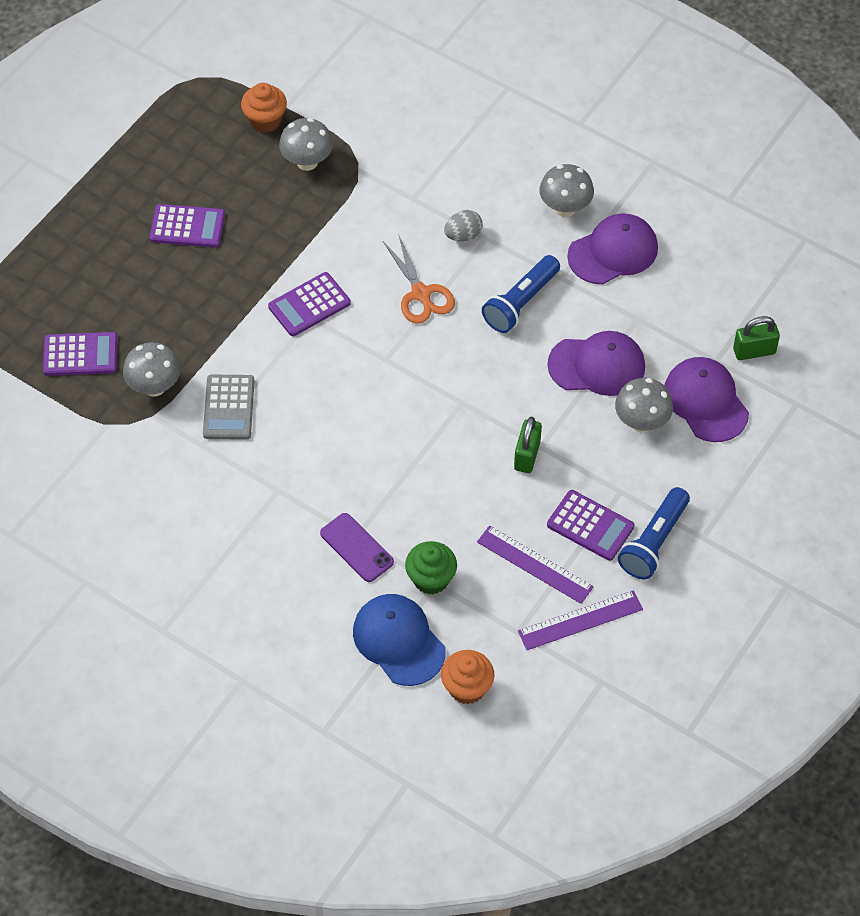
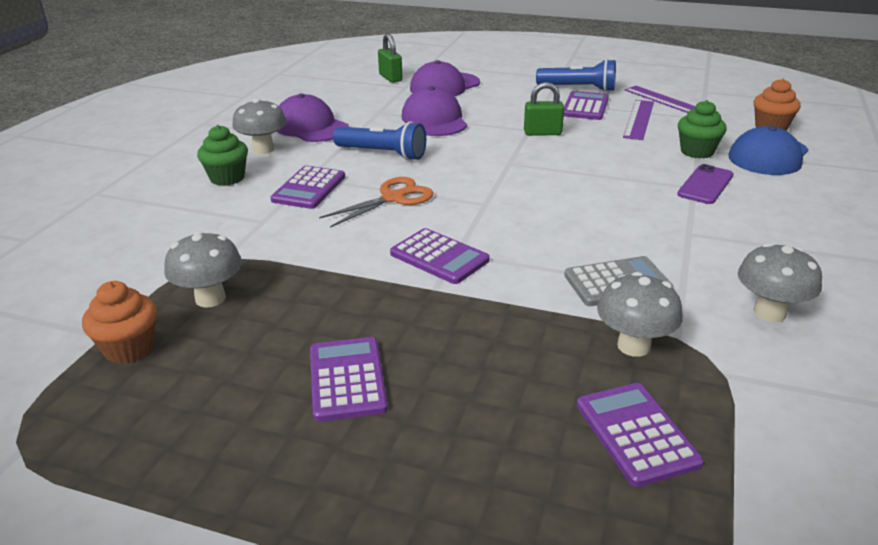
camera: 105 degrees left, 25 degrees down
grey egg [444,210,483,242] -> purple calculator [270,166,345,209]
grey mushroom [615,378,673,432] -> grey mushroom moved to [738,243,822,322]
none -> green cupcake [197,125,248,186]

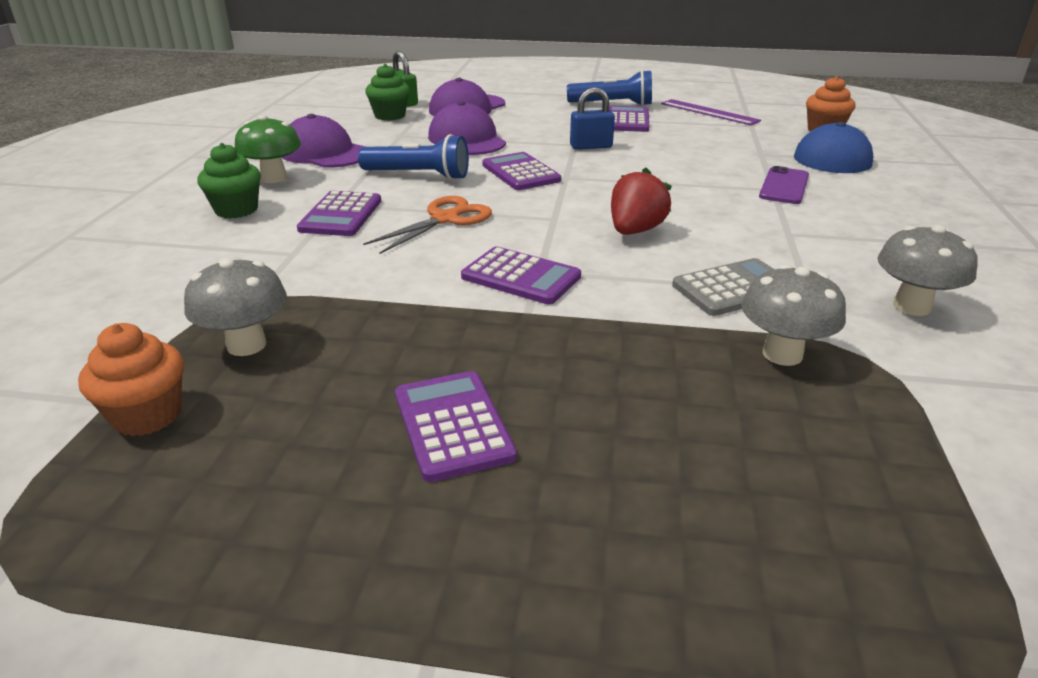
camera: 10 degrees left, 0 degrees up
grey mushroom [232,98,287,154] -> green mushroom [235,115,301,183]
green padlock [524,82,564,136] -> blue padlock [570,87,615,150]
purple calculator [577,383,704,487] -> purple calculator moved to [482,152,561,190]
purple ruler [623,100,654,140] -> none
green cupcake [678,100,727,159] -> green cupcake moved to [365,64,410,121]
none -> red strawberry [611,167,672,235]

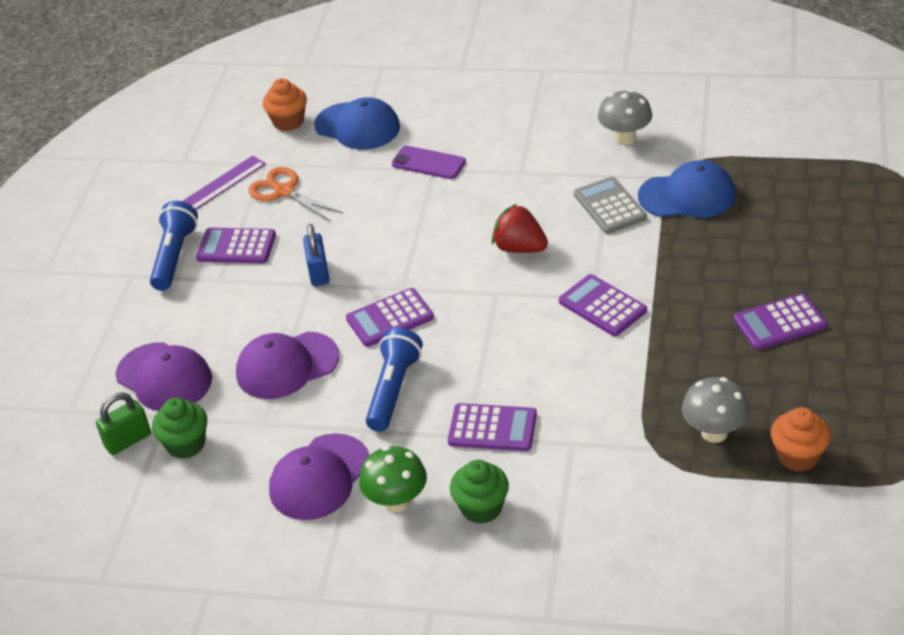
camera: 85 degrees left, 10 degrees up
orange scissors [363,196,492,254] -> orange scissors moved to [248,167,343,222]
purple calculator [461,247,581,304] -> purple calculator turned 75 degrees counterclockwise [559,274,647,336]
grey mushroom [741,265,846,366] -> blue cap [638,160,736,218]

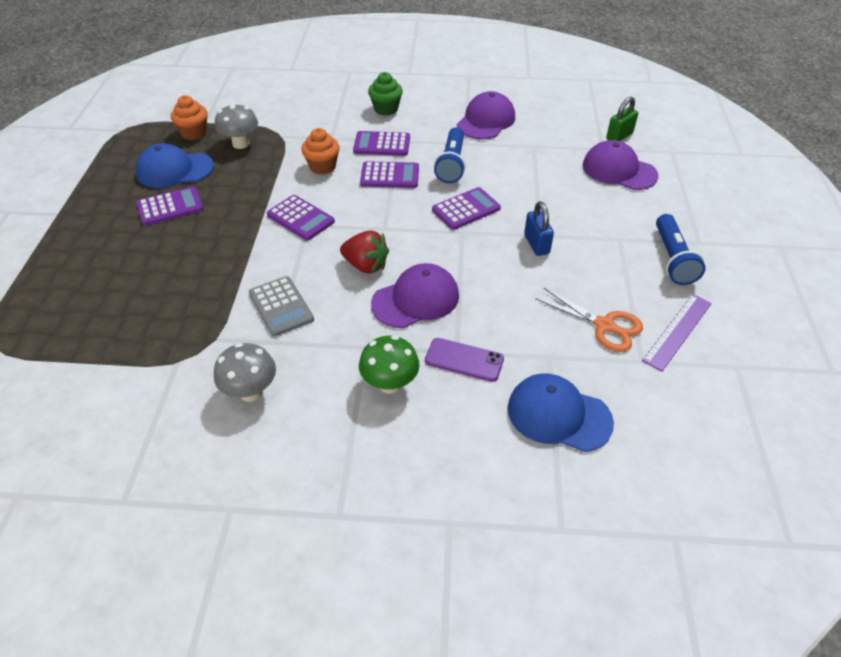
camera: 170 degrees right, 5 degrees up
green cupcake [152,398,207,459] -> none
purple calculator [196,227,276,264] -> purple calculator moved to [360,161,419,188]
purple cap [236,332,339,399] -> purple cap moved to [371,263,459,328]
orange cupcake [262,78,307,131] -> orange cupcake moved to [301,128,340,175]
green mushroom [359,446,427,513] -> green mushroom moved to [359,335,420,394]
blue cap [638,160,736,218] -> blue cap moved to [136,144,214,188]

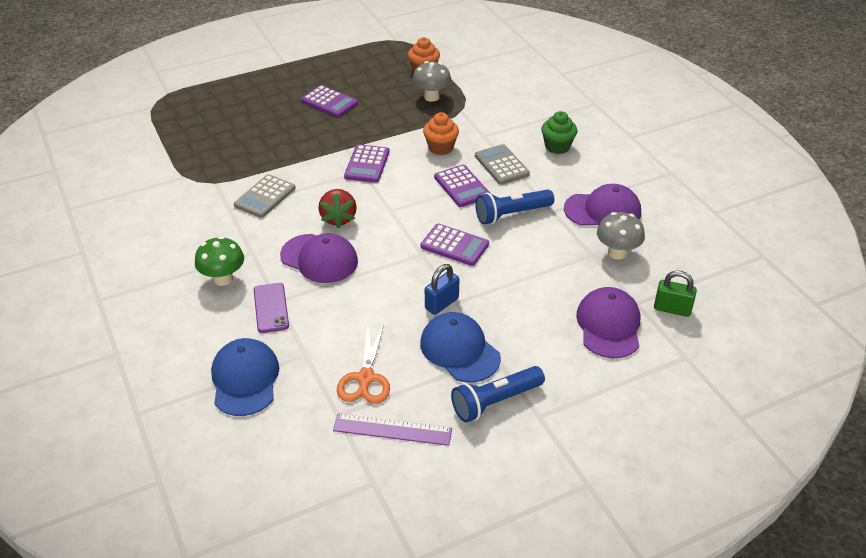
camera: 60 degrees right, 5 degrees down
blue cap [136,144,214,188] -> blue cap moved to [420,312,501,383]
grey mushroom [214,343,276,402] -> grey mushroom moved to [597,212,645,259]
purple calculator [353,131,410,156] -> grey calculator [475,144,530,185]

